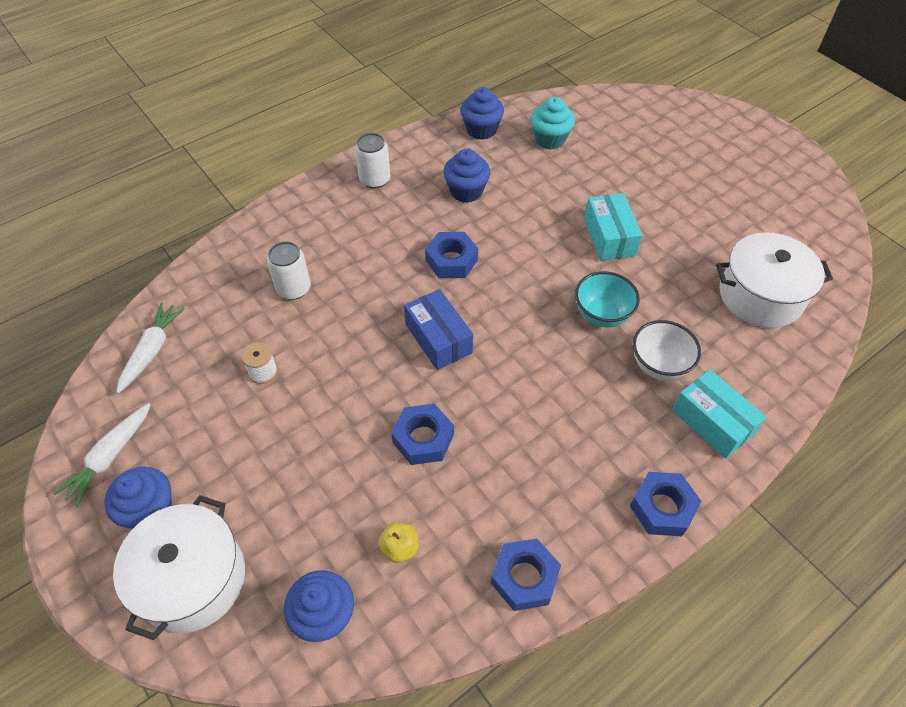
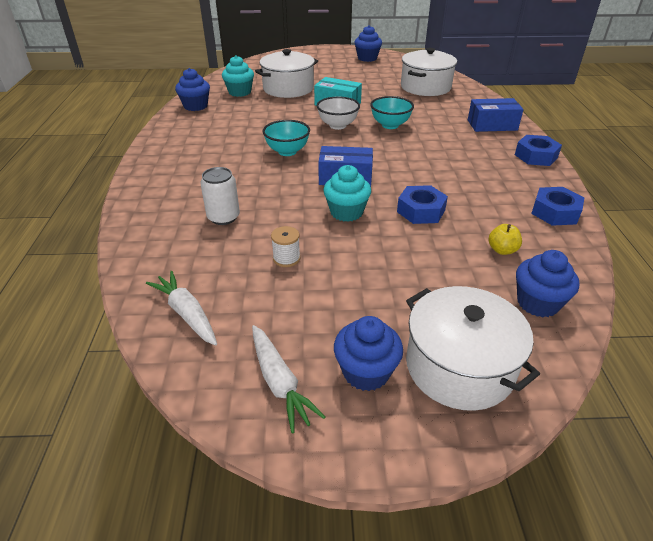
camera: 55 degrees left, 15 degrees down
white can [355,133,390,189] -> none
blue nut [425,232,478,278] -> turquoise bowl [263,120,310,156]
blue cupcake [443,149,490,203] -> blue cupcake moved to [354,25,382,62]
white bowl [633,320,701,380] -> white bowl moved to [317,96,360,130]
turquoise box [672,369,766,459] -> blue box [468,98,524,132]
none -> white pot [255,49,318,98]
none -> turquoise cupcake [323,165,371,222]

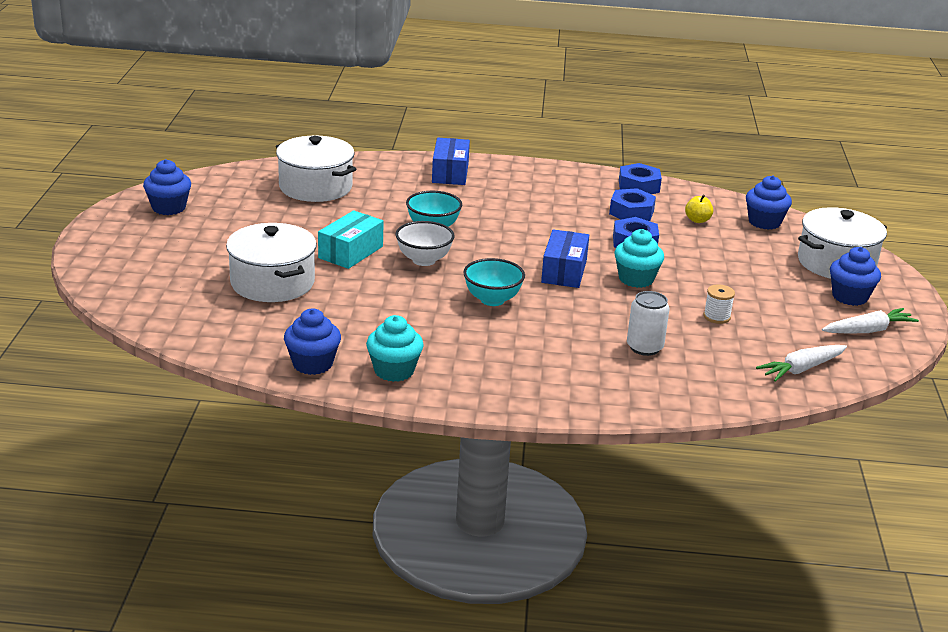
camera: 85 degrees left, 10 degrees down
turquoise cupcake [222,55,254,97] -> turquoise cupcake moved to [366,315,424,382]
blue nut [515,135,562,166] -> blue nut moved to [609,188,656,221]

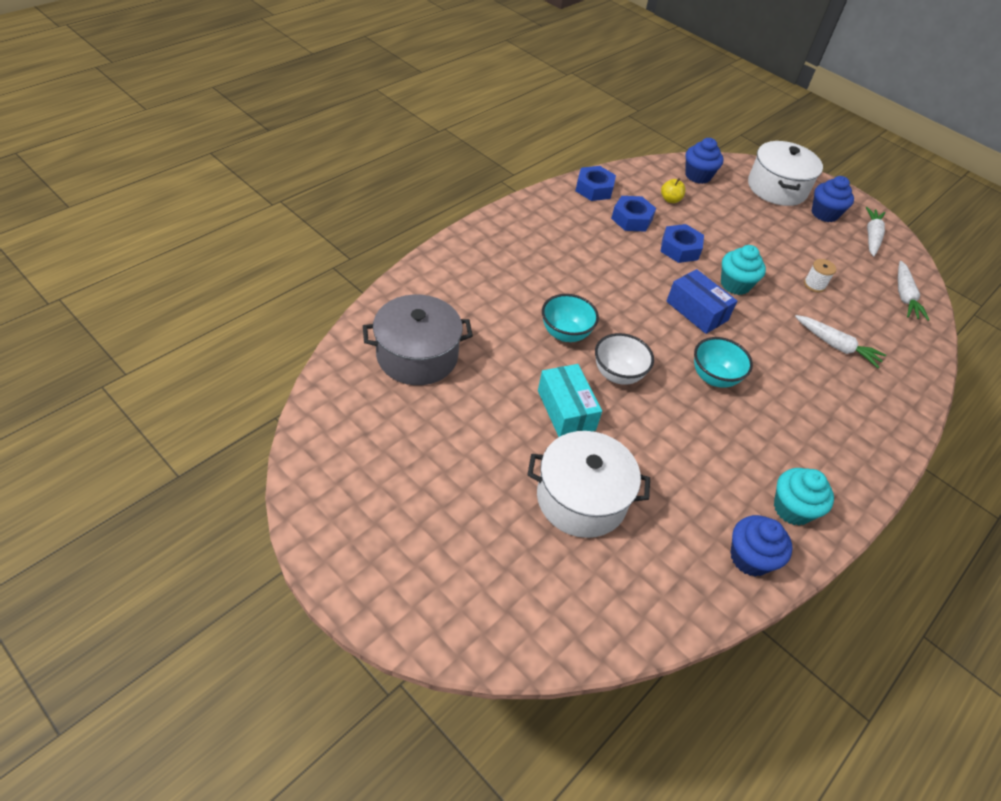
camera: 55 degrees left, 20 degrees up
blue cupcake [143,159,191,215] -> none
white pot [276,136,356,202] -> grey pot [363,294,473,385]
blue box [432,138,470,185] -> none
white can [627,291,670,356] -> white carrot [795,315,886,368]

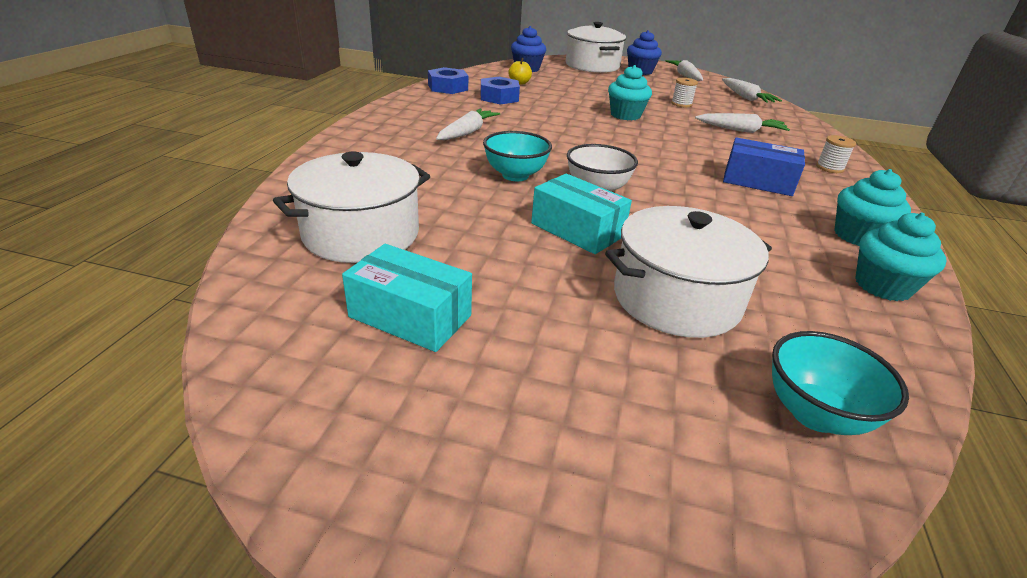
camera: 25 degrees left, 15 degrees down
grey pot [363,294,473,385] -> white pot [273,152,430,263]
blue nut [660,224,704,263] -> none
blue box [666,269,737,334] -> blue box moved to [723,137,805,196]
turquoise bowl [694,337,753,388] -> turquoise bowl moved to [772,331,909,435]
blue cupcake [731,515,793,576] -> turquoise cupcake [855,213,946,301]
none -> turquoise box [342,244,472,352]
none -> white carrot [436,108,500,140]
none -> white spool [816,135,856,173]

